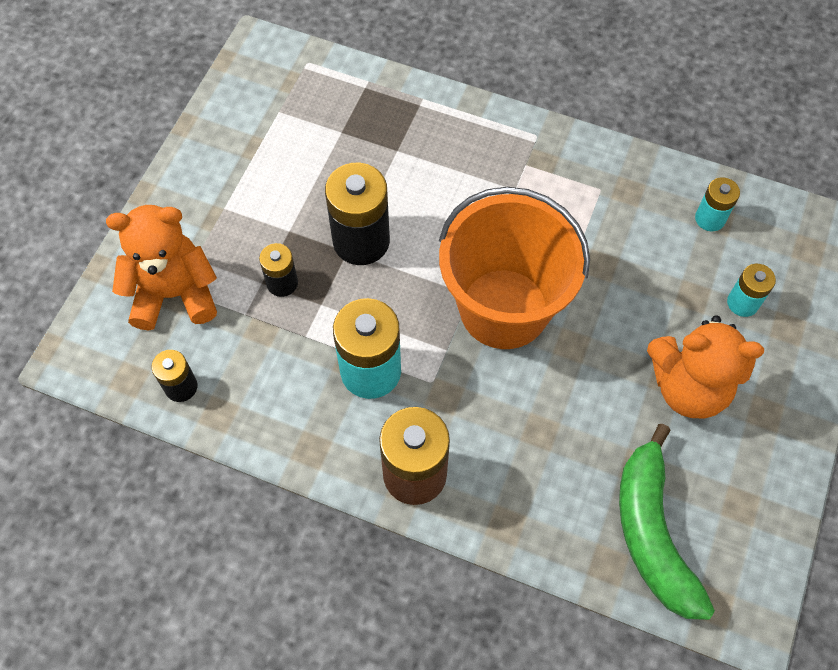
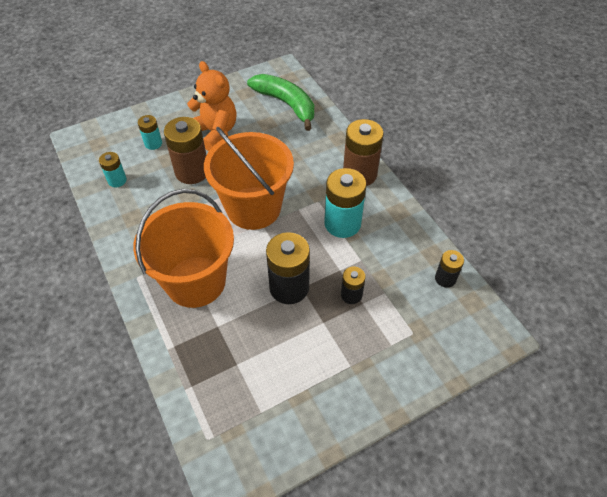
camera: 140 degrees left, 10 degrees down
orange teddy bear [106,205,217,330] -> none
green banana [619,424,715,620] -> green banana turned 75 degrees counterclockwise [247,74,314,131]
none -> orange bucket [133,189,234,308]
none -> brown battery [164,117,206,184]

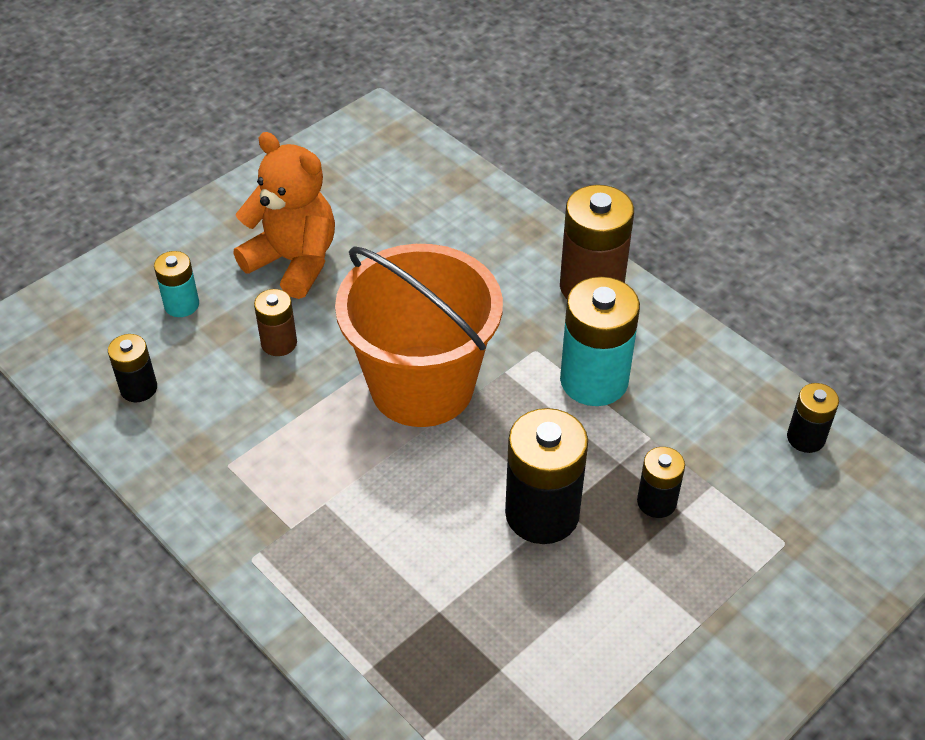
camera: 15 degrees left, 5 degrees down
turquoise battery [99,152,127,187] -> black battery [108,334,157,402]
orange bucket [133,189,234,308] -> none
brown battery [164,117,206,184] -> brown battery [254,289,297,356], size x0.54
green banana [247,74,314,131] -> none

